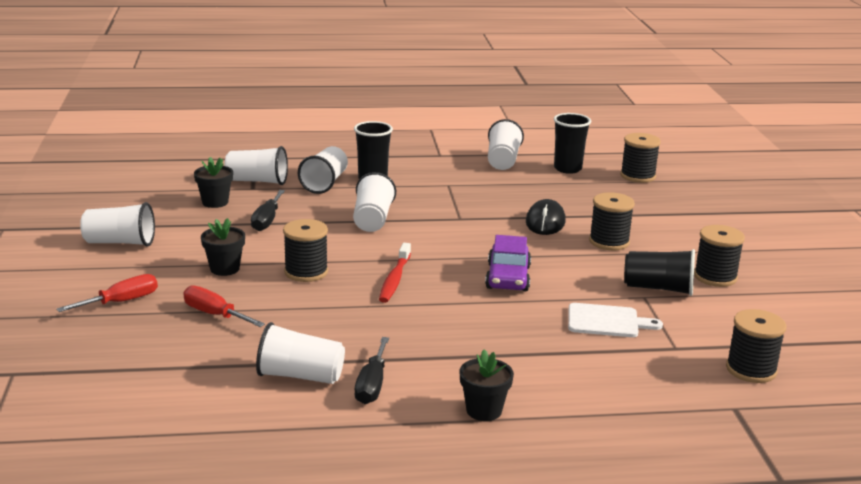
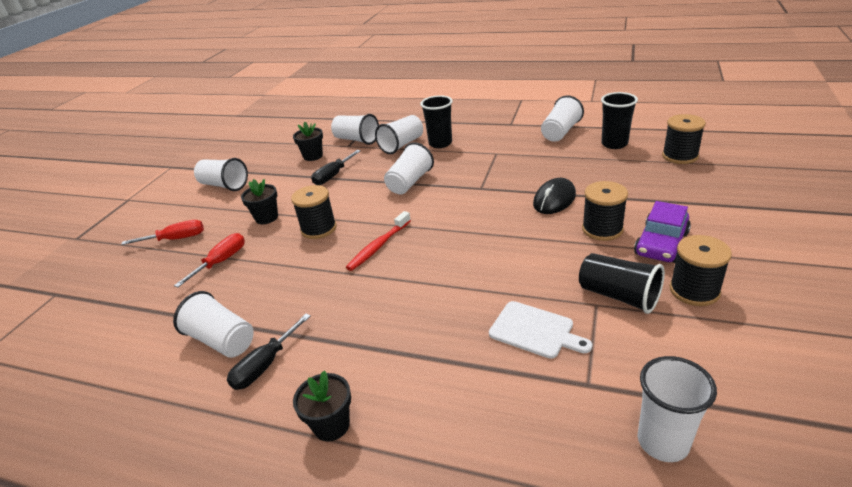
camera: 30 degrees right, 10 degrees up
red screwdriver [183,286,265,327] -> red screwdriver turned 60 degrees clockwise [174,233,245,287]
purple car [485,235,531,291] -> purple car moved to [634,201,691,263]
black spool [726,309,786,383] -> white cup [638,356,717,462]

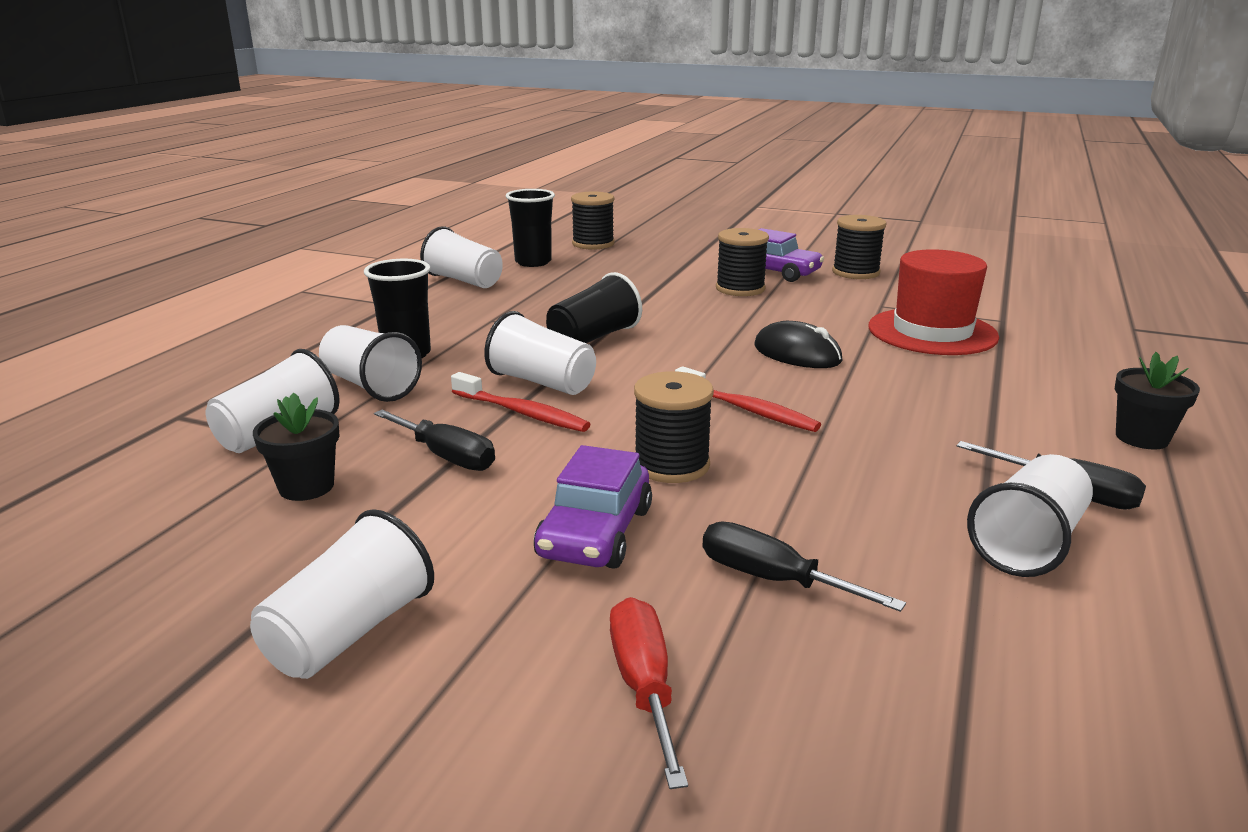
camera: 90 degrees left, 10 degrees down
red screwdriver [174,233,245,287] -> black screwdriver [703,521,906,612]
black flower pot [241,179,278,224] -> purple car [534,445,652,569]
white cutting board [489,301,592,359] -> red hat [868,249,999,355]
black mouse [533,178,576,214] -> black mouse moved to [754,321,843,368]
black cup [579,253,665,314] -> black cup moved to [546,272,642,343]
white cup [638,356,717,462] -> none
none -> red toothbrush [451,372,590,432]

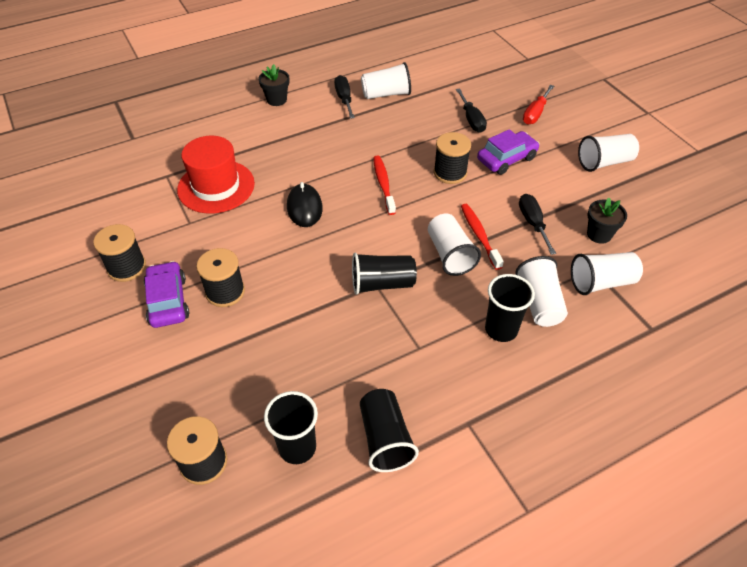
camera: 140 degrees left, 25 degrees up
white cup [420,226,503,288] -> black cup [360,389,419,472]

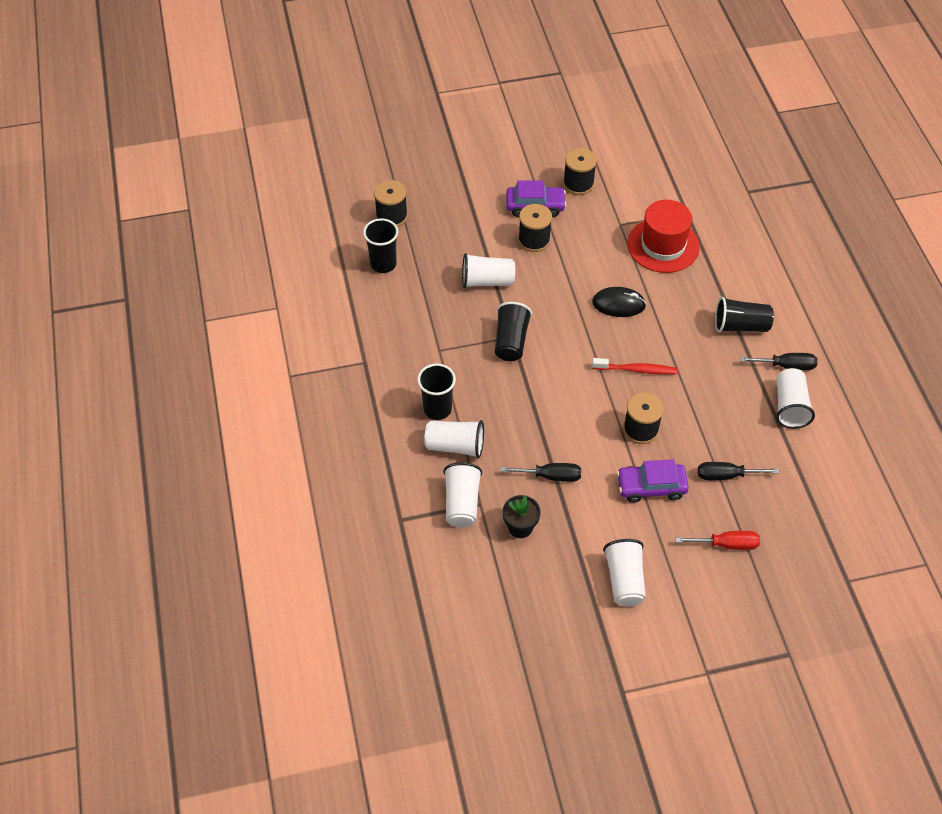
camera: 105 degrees right, 5 degrees up
black flower pot [258,64,290,106] -> none
black cup [360,389,419,472] -> black cup moved to [715,297,774,333]
white cup [428,214,481,276] -> white cup moved to [462,253,515,288]
red toothbrush [461,204,504,270] -> none
purple car [477,129,540,175] -> purple car turned 105 degrees clockwise [617,459,689,503]
red screwdriver [523,85,554,125] -> red screwdriver turned 135 degrees clockwise [676,531,760,550]

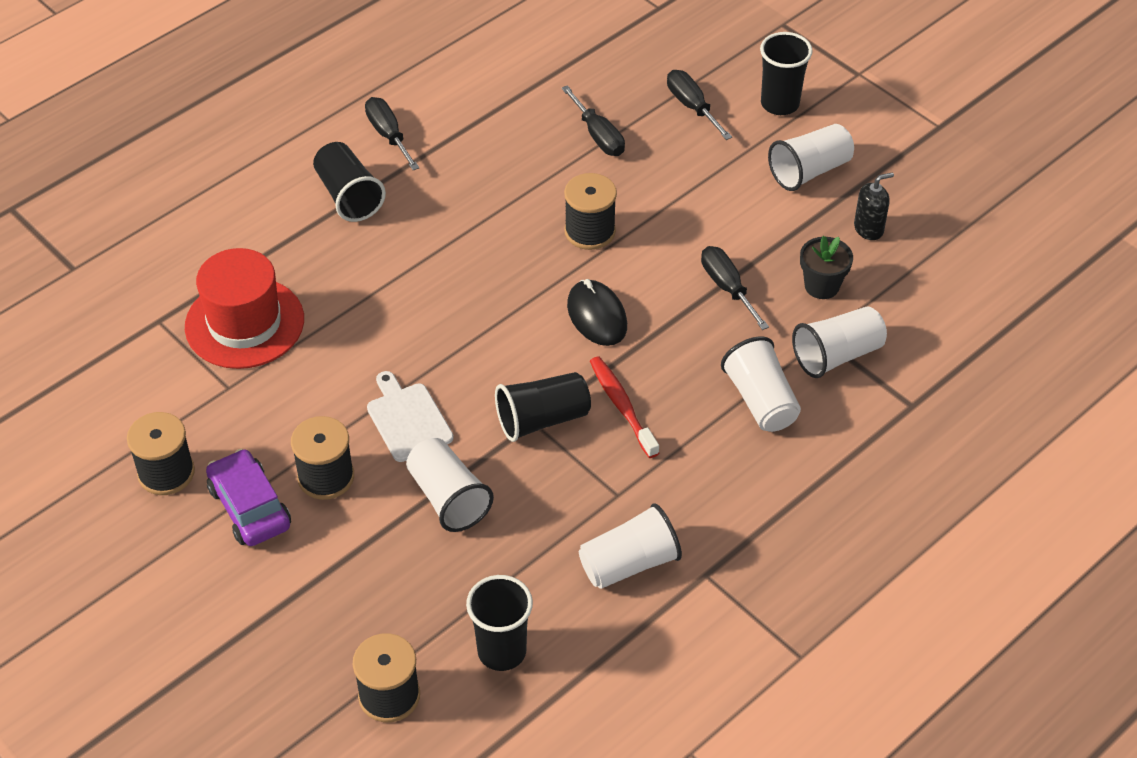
camera: 120 degrees left, 5 degrees down
black cup [417,364,456,420] -> black cup moved to [760,32,813,115]
black mouse [592,287,646,317] -> black mouse moved to [567,279,627,346]
red toothbrush [592,358,677,375] -> red toothbrush moved to [590,356,659,458]
purple car [617,459,689,503] -> none
red screwdriver [676,531,760,550] -> black screwdriver [667,70,732,140]
white cup [776,368,815,429] -> white cup moved to [579,503,682,589]
none -> white cutting board [367,371,454,462]
none -> black soap dispenser [854,172,894,240]

